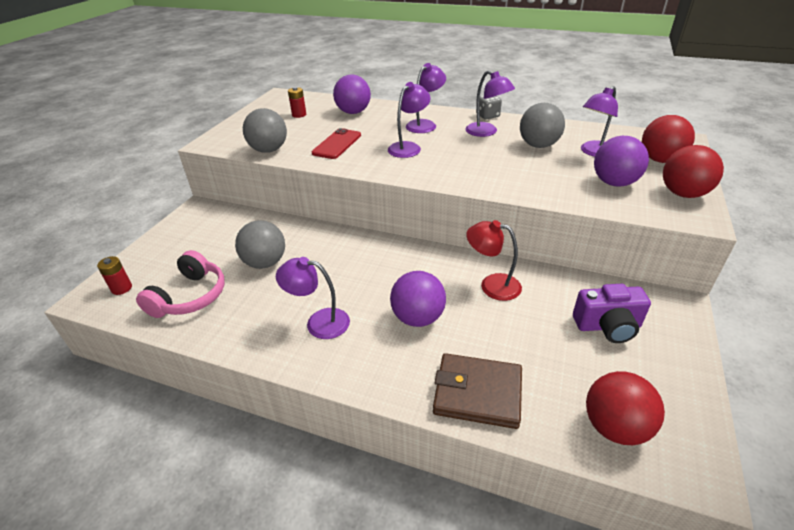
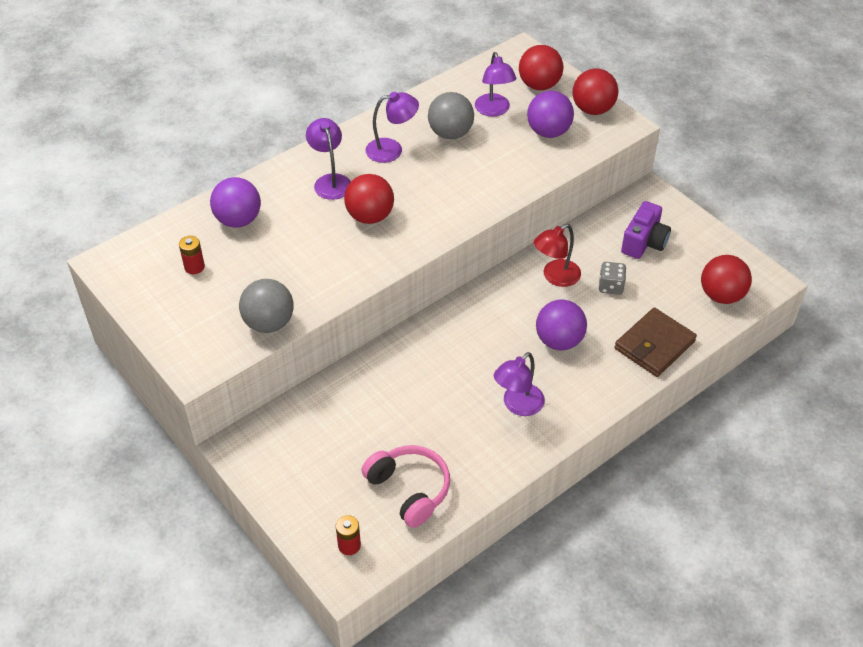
camera: 60 degrees left, 10 degrees up
grey ball [235,220,285,269] -> none
red phone [312,128,361,159] -> none
purple lamp [388,82,430,158] -> red ball [344,174,394,224]
grey dice [476,95,502,120] -> grey dice moved to [599,262,626,295]

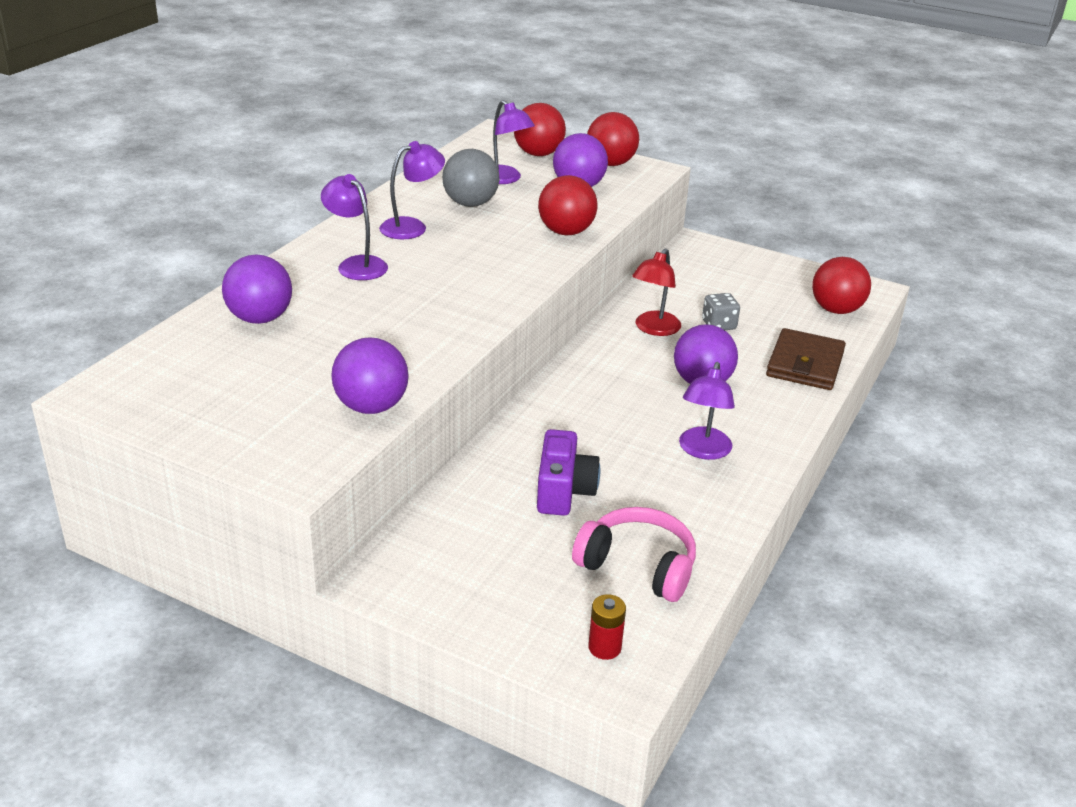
camera: 25 degrees left, 15 degrees down
red battery [179,236,205,274] -> none
grey ball [239,279,294,333] -> purple ball [331,337,409,414]
red ball [344,174,394,224] -> red ball moved to [538,175,597,235]
purple camera [621,201,671,259] -> purple camera moved to [537,429,600,516]

